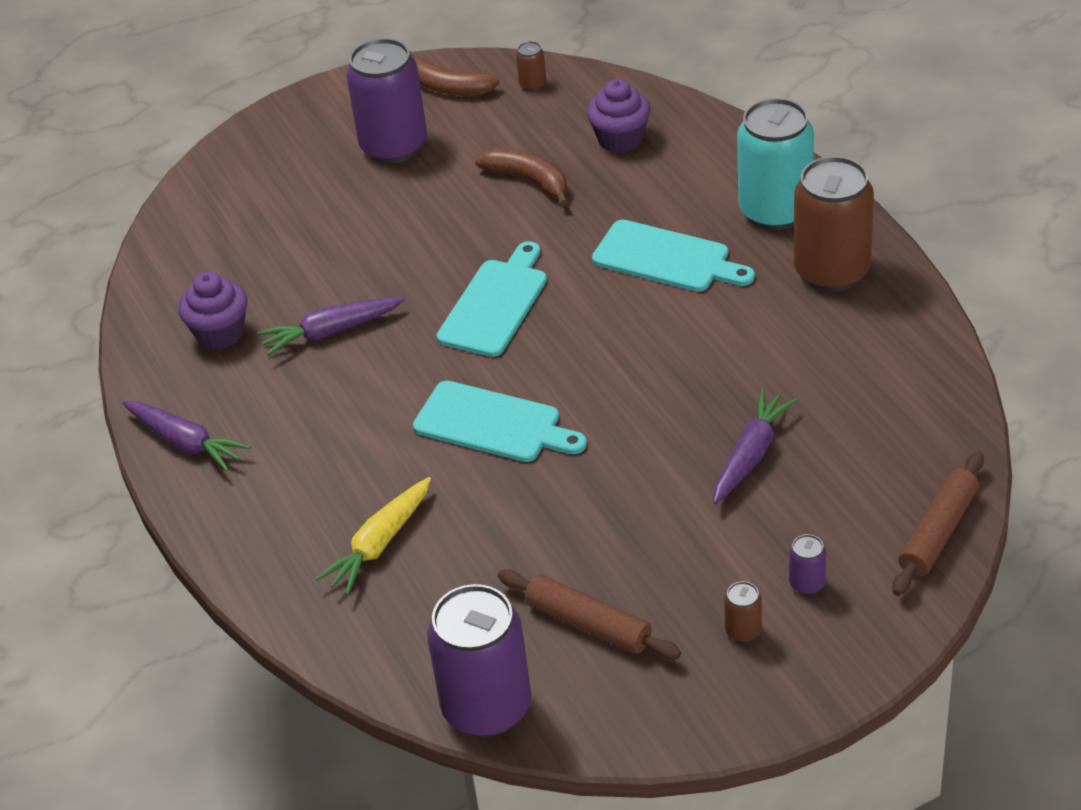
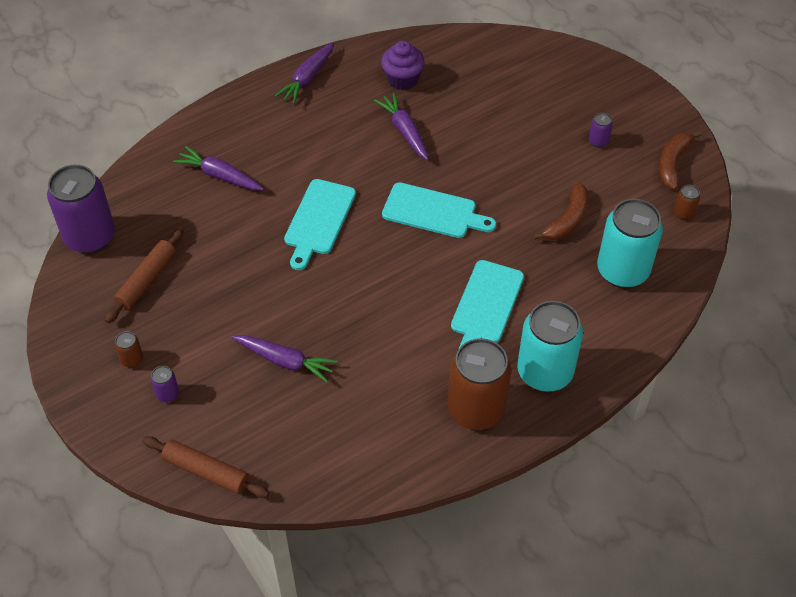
camera: 80 degrees right, 10 degrees up
yellow carrot [316,477,431,595] -> purple carrot [173,146,264,190]
purple can [346,38,427,164] -> purple can [589,113,613,148], size x0.41
purple cupcake [587,79,651,153] -> turquoise can [597,199,663,288]

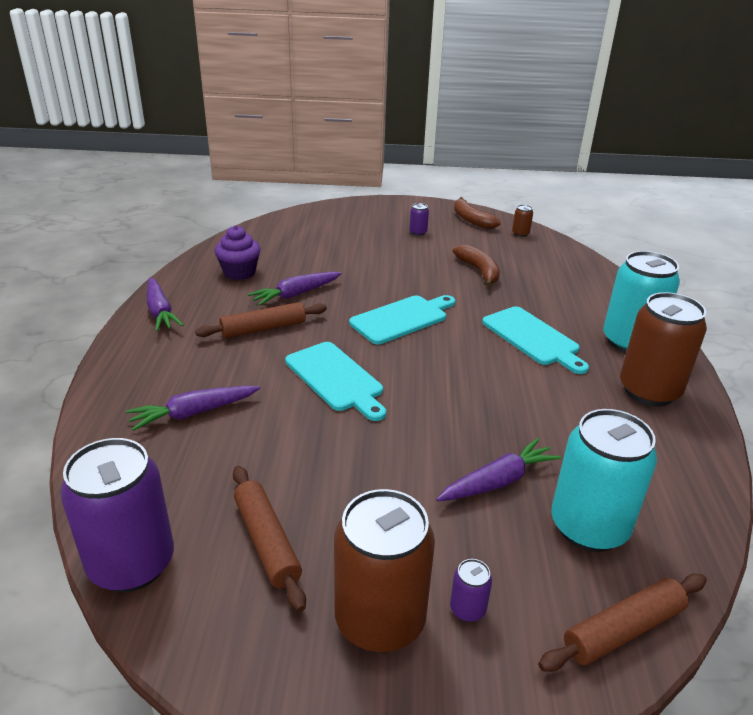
camera: 55 degrees left, 20 degrees down
brown can [115,331,143,368] -> brown can [334,489,435,653], size x2.43
purple carrot [374,92,429,161] -> purple carrot turned 45 degrees counterclockwise [248,272,342,306]
turquoise can [597,199,663,288] -> turquoise can moved to [551,409,657,552]
none -> brown rolling pin [195,302,327,338]

